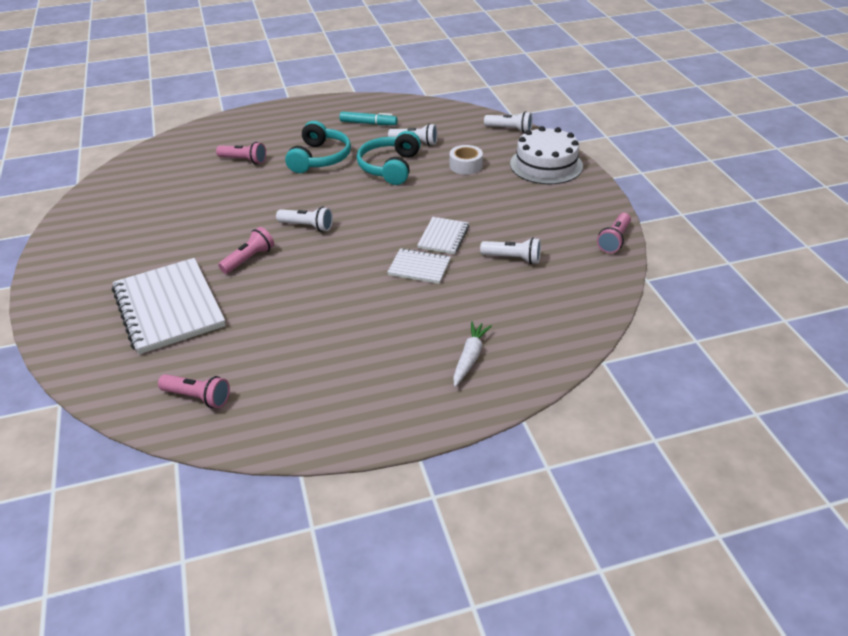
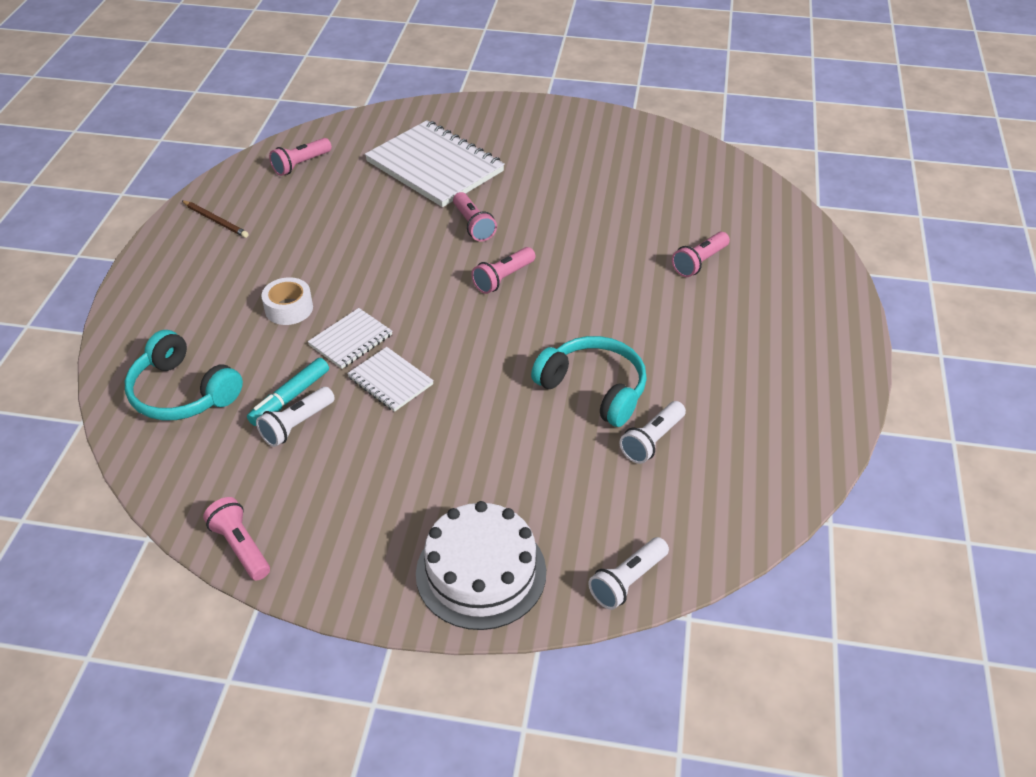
camera: 115 degrees right, 5 degrees up
white notebook [112,258,226,354] -> white notebook turned 45 degrees clockwise [365,120,505,207]
white flashlight [276,207,333,232] -> pink flashlight [471,247,536,294]
turquoise headphones [285,121,351,173] -> turquoise headphones moved to [125,330,243,420]
turquoise marker [339,111,397,125] -> turquoise marker moved to [247,358,329,426]
white tape [450,145,483,175] -> white tape moved to [261,277,313,325]
white carrot [453,321,492,387] -> none
none -> brown pencil [181,200,249,238]

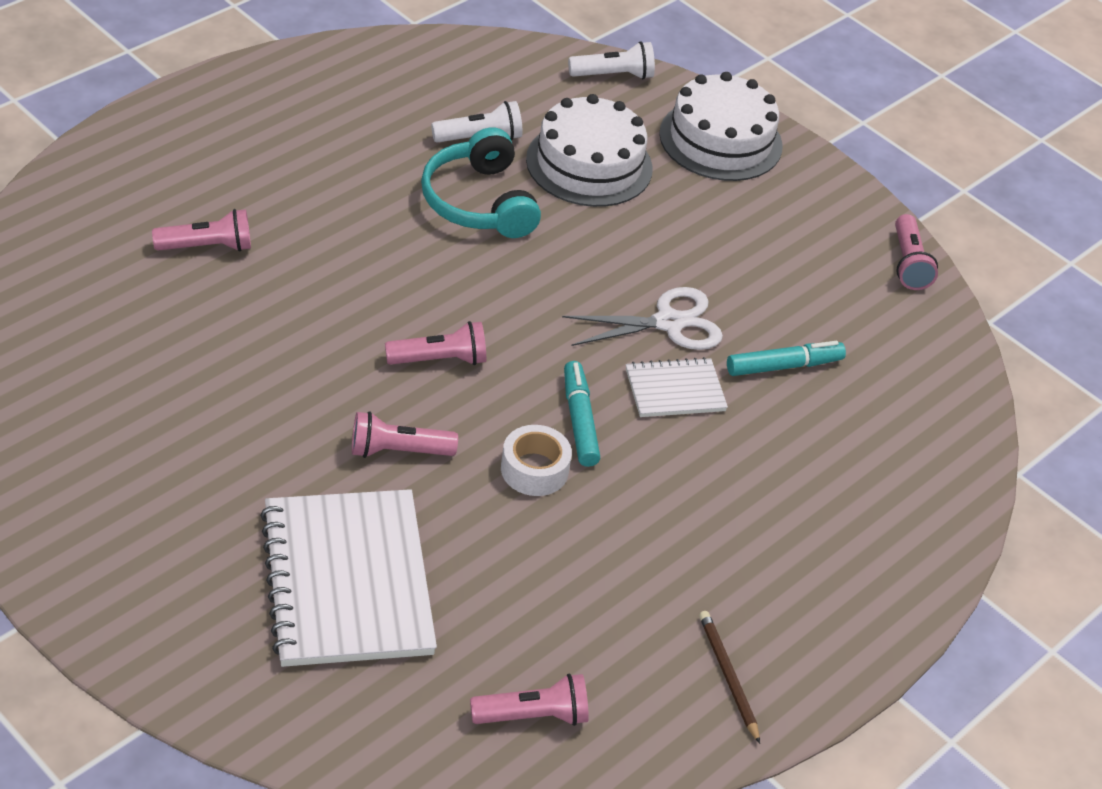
camera: 150 degrees left, 0 degrees up
turquoise headphones [125,330,243,420] -> none
white flashlight [256,387,335,447] -> none
white tape [261,277,313,325] -> white tape moved to [501,425,572,496]
white notebook [347,347,434,412] -> white scissors [562,287,723,350]
pink flashlight [453,192,497,242] -> pink flashlight turned 105 degrees counterclockwise [352,411,458,458]
none -> white cake [526,94,653,207]
none -> turquoise marker [564,361,600,467]

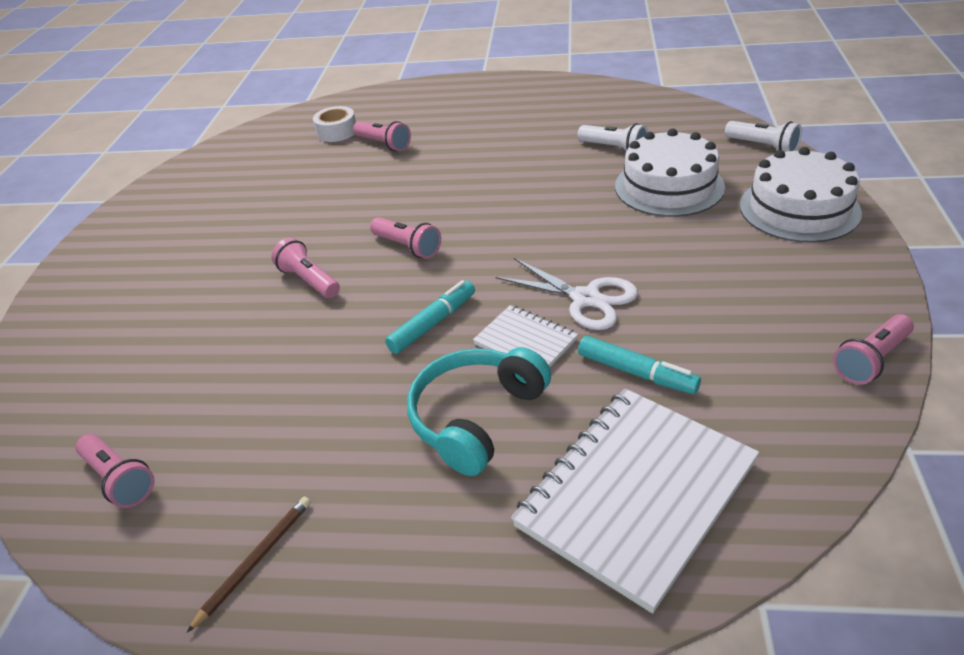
camera: 60 degrees right, 5 degrees down
white notebook [260,489,437,667] -> white notebook moved to [511,388,759,614]
turquoise headphones [421,127,541,238] -> turquoise headphones moved to [407,347,551,476]
white tape [501,425,572,496] -> white tape moved to [313,106,356,142]

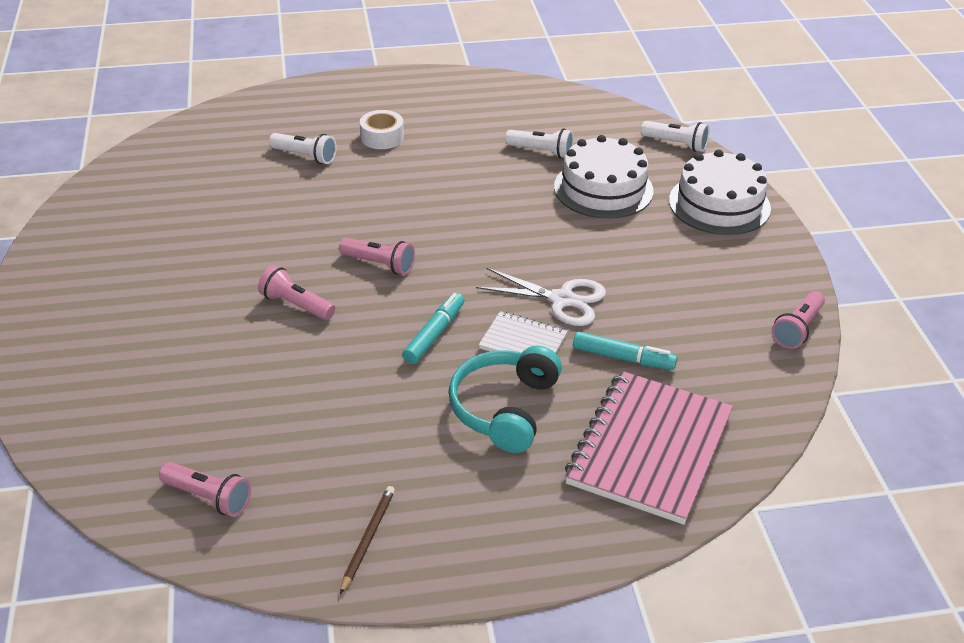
camera: 20 degrees left, 0 degrees up
white tape [313,106,356,142] -> white tape moved to [360,110,404,149]
pink flashlight [353,121,411,151] -> white flashlight [269,133,336,164]
white notebook [511,388,759,614] -> pink notebook [565,371,733,525]

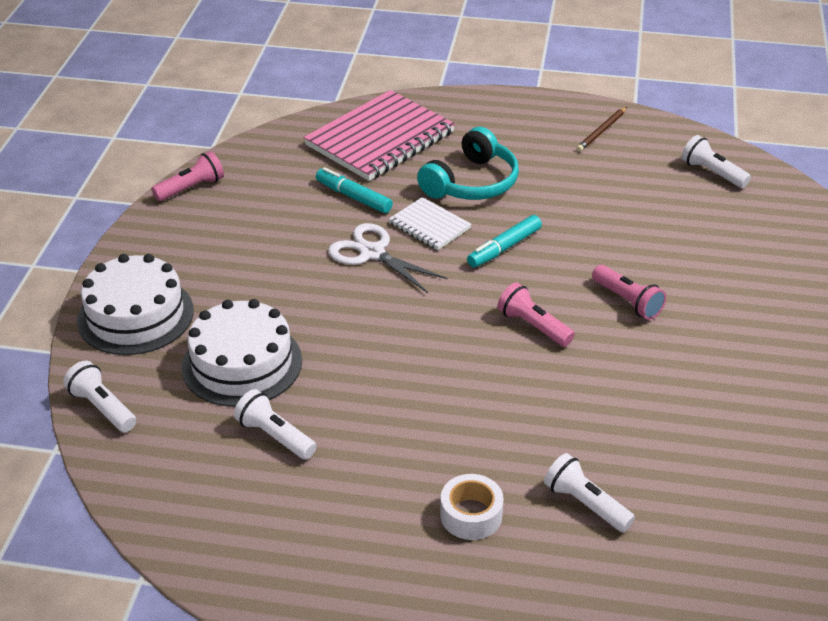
camera: 160 degrees left, 0 degrees up
pink flashlight [159,462,251,517] -> white flashlight [682,135,751,188]

